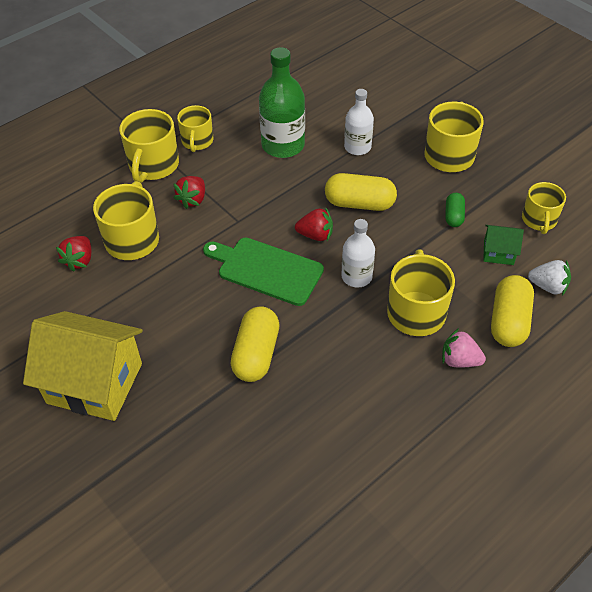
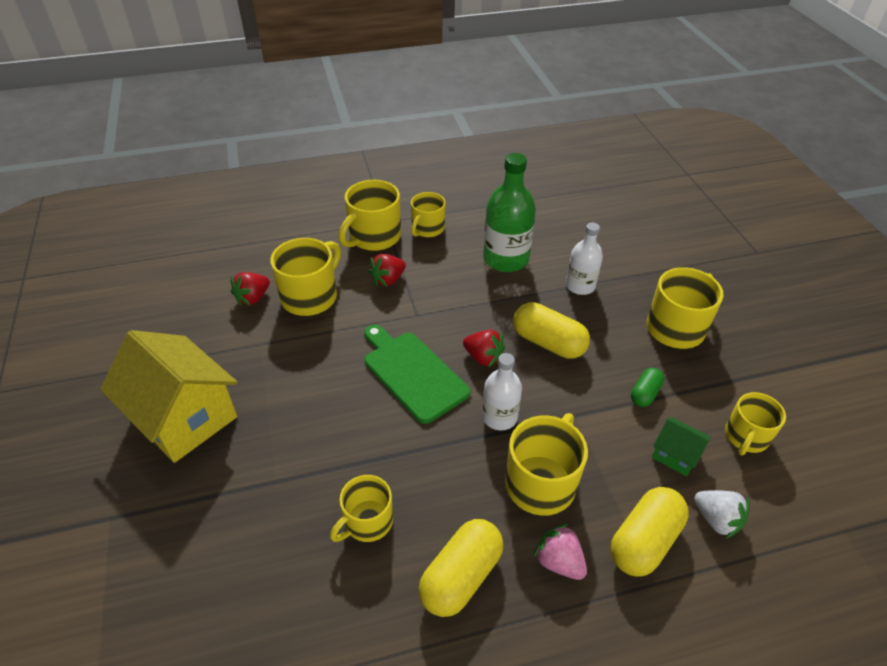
camera: 25 degrees right, 5 degrees down
yellow capsule [231,306,279,382] -> yellow capsule moved to [418,519,503,617]
none -> yellow mug [330,475,393,542]

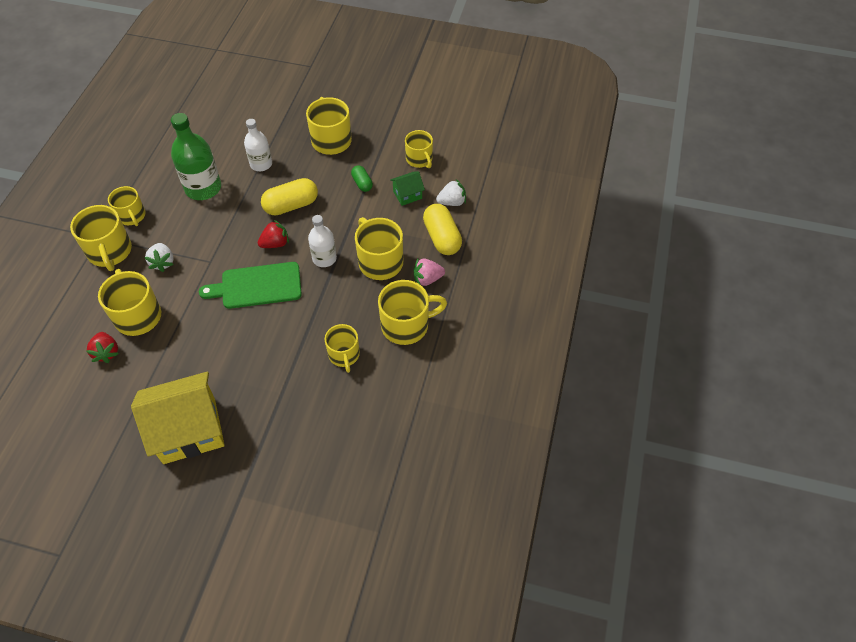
camera: 60 degrees left, 10 degrees up
red strawberry [369,254,406,287] -> white strawberry [144,243,174,272]
yellow capsule [418,519,503,617] -> yellow mug [378,280,447,345]

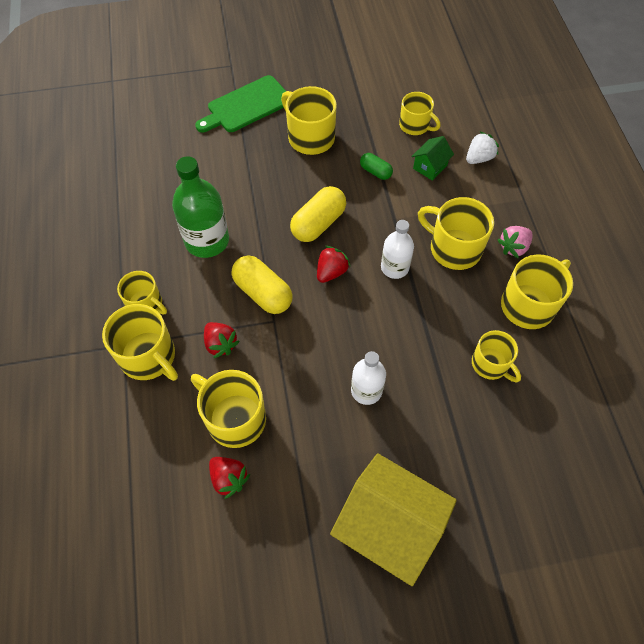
camera: 25 degrees left, 5 degrees up
yellow house [131,372,225,464] -> yellow house turned 75 degrees clockwise [330,453,457,586]
white strawberry [144,243,174,272] -> red strawberry [204,322,240,358]
green cutting board [199,262,302,309] -> green cutting board moved to [195,75,286,132]
white bottle [244,119,272,171] -> white bottle moved to [351,351,386,405]
yellow capsule [423,204,462,255] -> yellow capsule moved to [232,256,293,314]

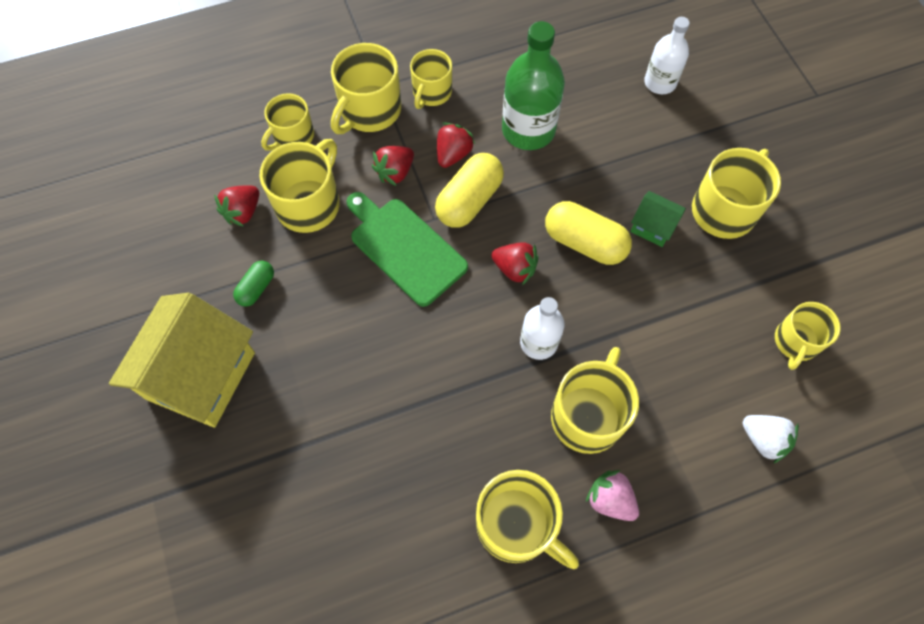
camera: 80 degrees right, 5 degrees up
green cutting board [195,75,286,132] -> green cutting board moved to [346,192,468,307]
white bottle [351,351,386,405] -> white bottle moved to [644,17,690,94]
green capsule [360,153,393,180] -> green capsule moved to [233,261,274,307]
green house [411,136,454,181] -> green house moved to [630,191,686,247]
yellow mug [472,330,521,382] -> yellow mug moved to [261,93,314,151]
none -> red strawberry [437,123,475,168]

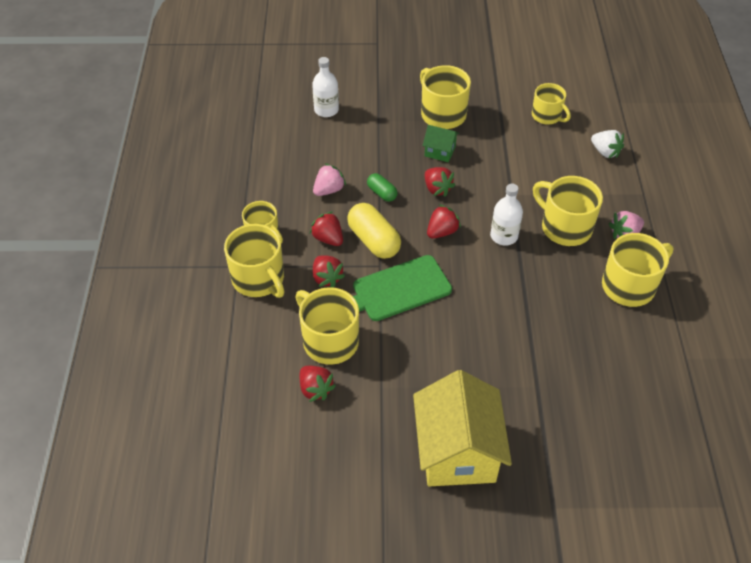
camera: 70 degrees left, 15 degrees down
yellow house [109,293,255,428] -> yellow house turned 45 degrees clockwise [413,370,512,486]
green capsule [233,261,274,307] -> green capsule moved to [367,173,398,202]
yellow mug [261,93,314,151] -> none
green bottle [502,21,565,150] -> pink strawberry [313,163,346,196]
yellow capsule [545,201,632,265] -> red strawberry [425,167,455,197]
green house [630,191,686,247] -> green house turned 60 degrees clockwise [423,125,459,162]
white strawberry [742,415,799,463] -> white strawberry turned 75 degrees clockwise [591,130,624,158]

